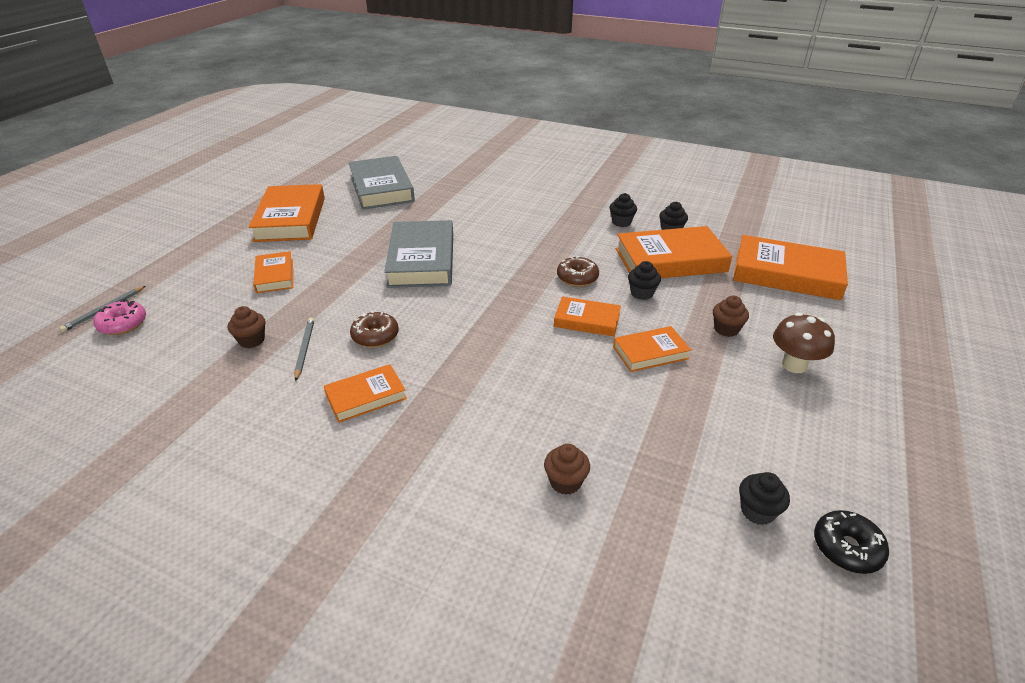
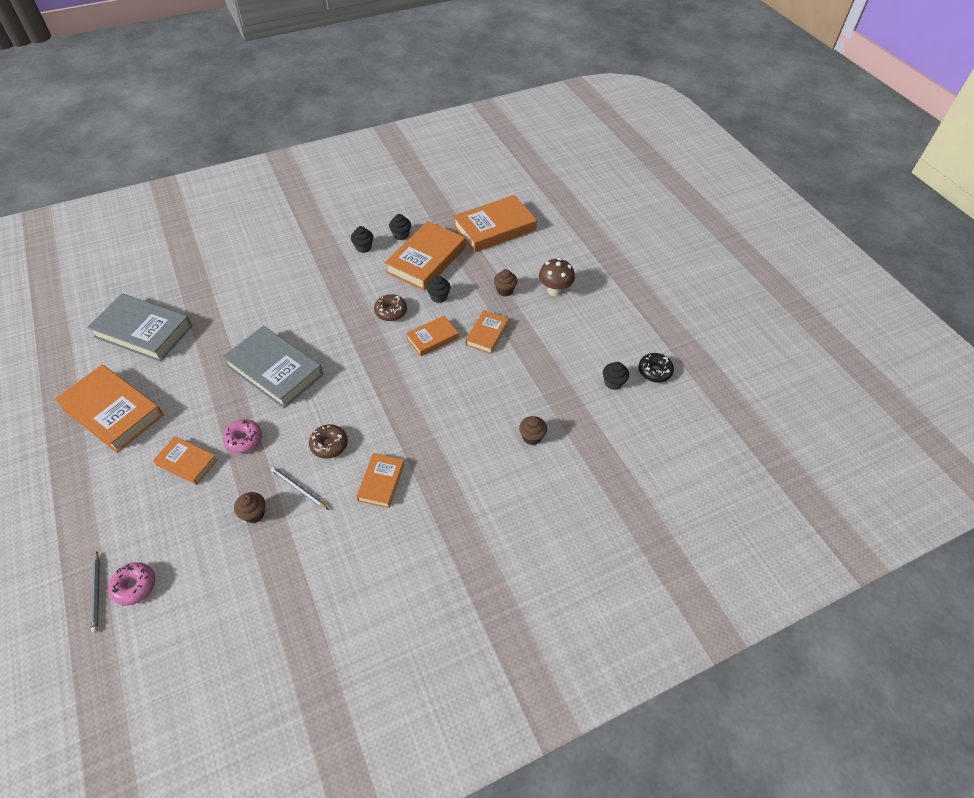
camera: 50 degrees left, 15 degrees up
none -> pink donut [223,419,262,453]

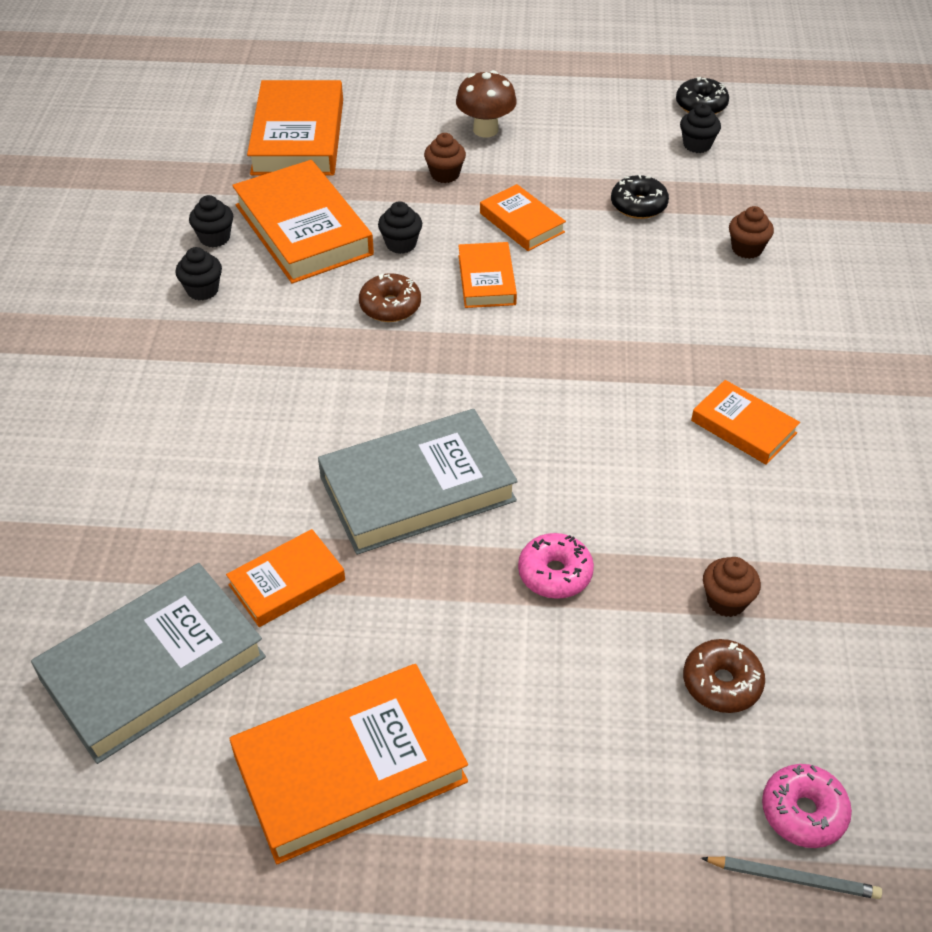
camera: 60 degrees left, 5 degrees down
orange book [153,436,217,485] -> orange book moved to [226,529,345,627]
grey pencil [271,467,329,510] -> none
brown donut [309,424,348,459] -> brown donut moved to [683,639,765,713]
none -> black donut [611,175,669,219]

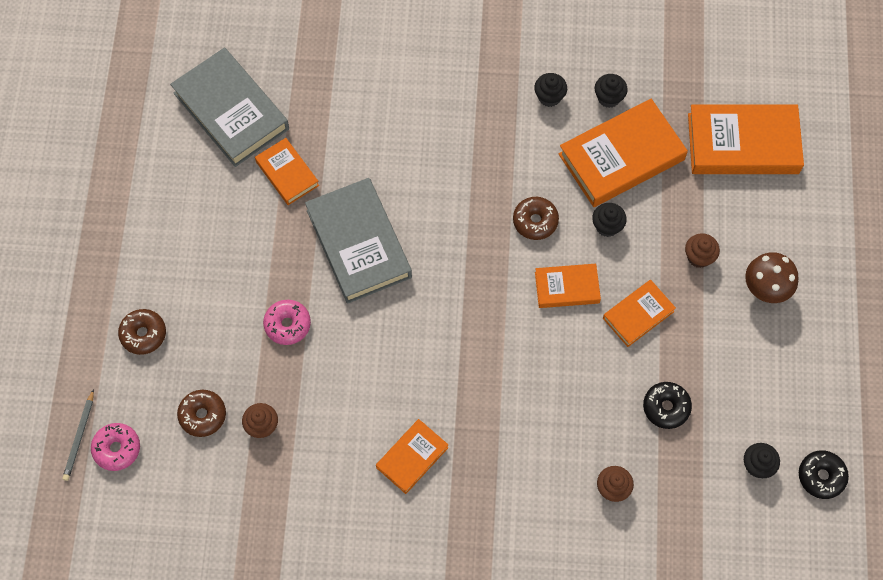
camera: 90 degrees right, 20 degrees up
orange book [229,664,468,864] -> none
none -> brown donut [118,309,166,355]

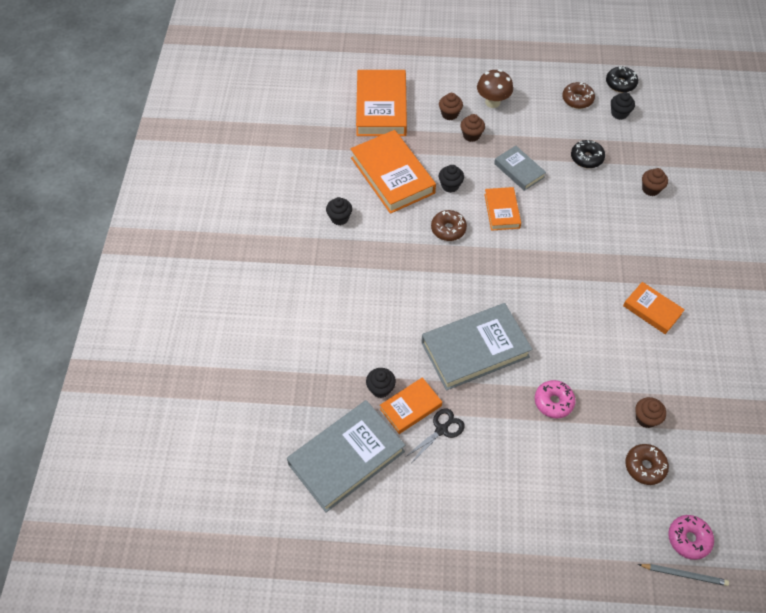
camera: 90 degrees left, 10 degrees down
brown donut [118,309,166,355] -> brown donut moved to [562,82,595,109]
black cupcake [595,74,628,108] -> black cupcake moved to [366,368,396,398]
orange book [603,280,676,347] -> grey book [494,146,546,191]
none -> black scissors [405,408,465,462]
none -> brown cupcake [439,93,463,120]

